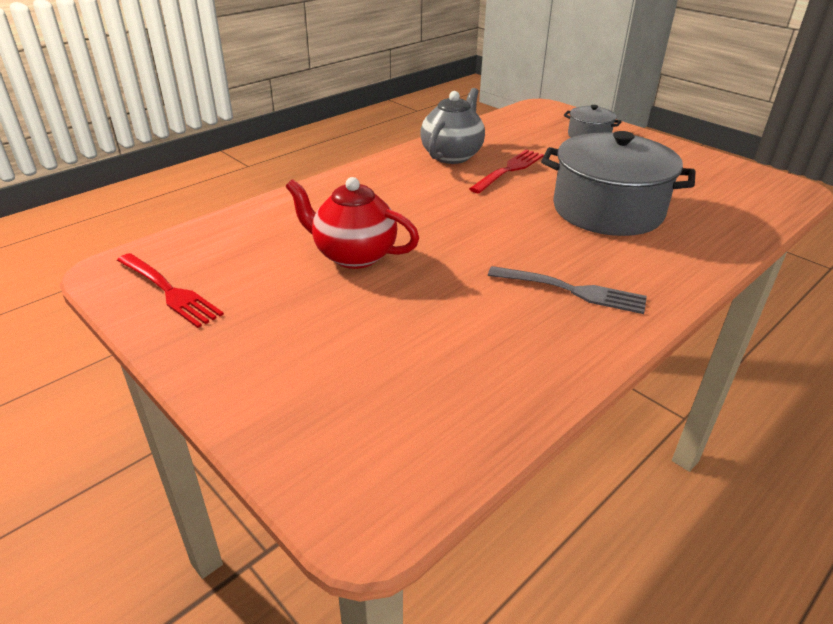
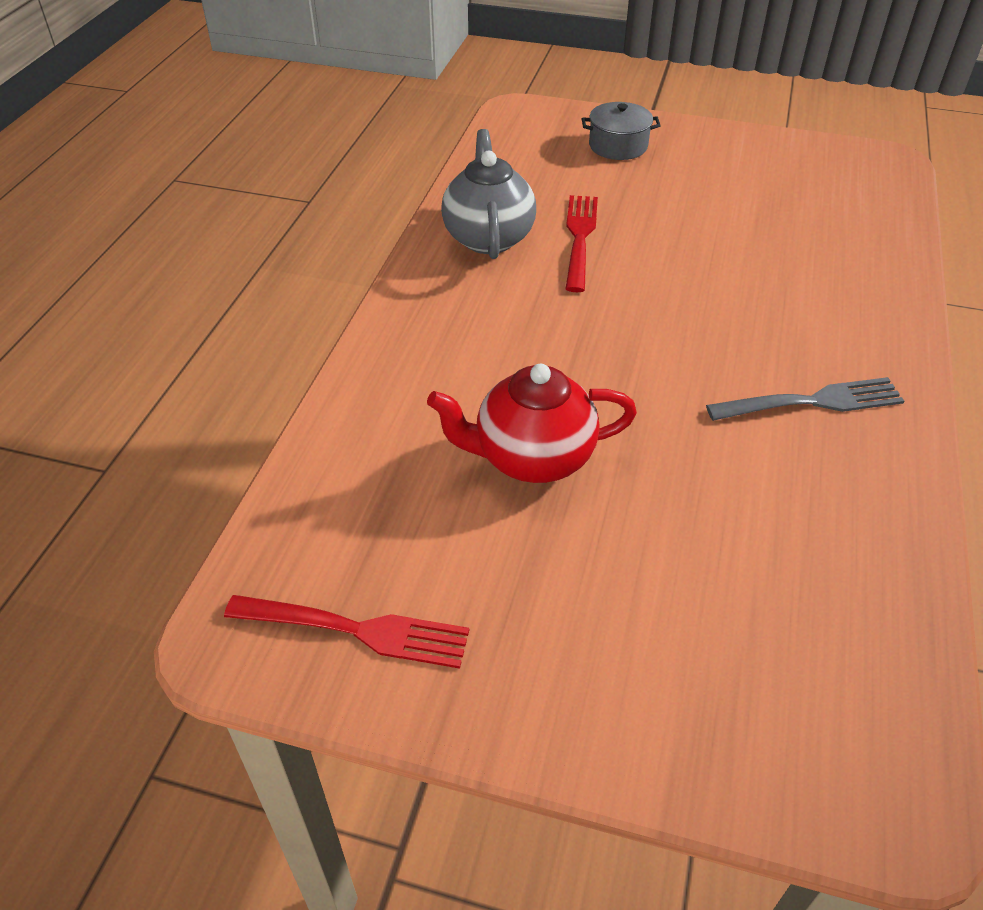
camera: 30 degrees left, 10 degrees up
grey pot [541,131,695,236] -> none

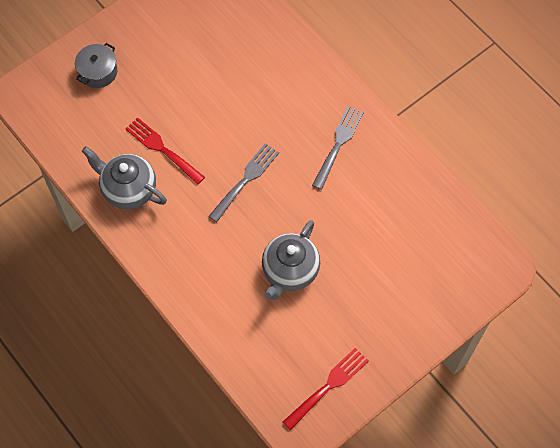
camera: 55 degrees left, 20 degrees up
red teapot [427,364,637,483] -> grey teapot [262,220,320,300]
none -> grey fork [208,143,279,222]

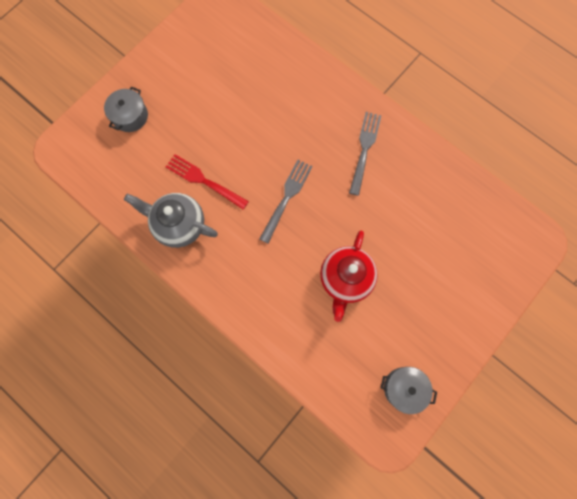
camera: 10 degrees left, 10 degrees up
grey teapot [262,220,320,300] -> red teapot [320,231,378,322]
red fork [283,348,368,430] -> grey pot [381,367,437,414]

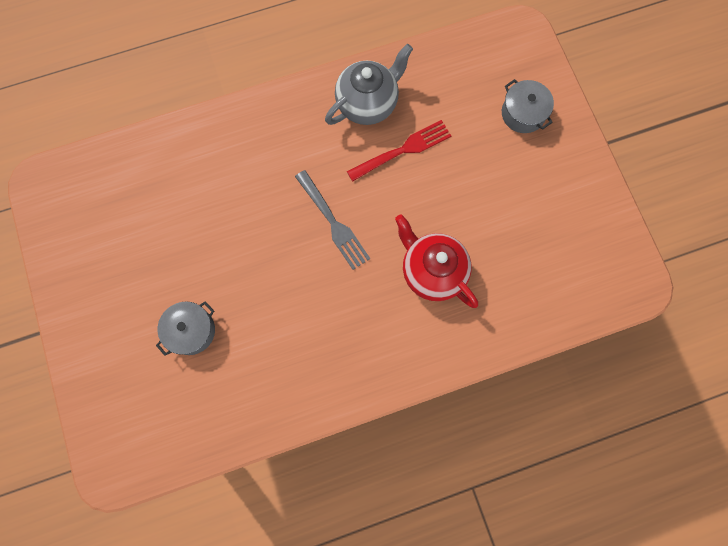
camera: 120 degrees right, 0 degrees up
red teapot [320,231,378,322] -> red teapot moved to [395,215,478,308]
grey fork [349,112,382,196] -> none
grey pot [381,367,437,414] -> grey pot moved to [156,301,215,356]

